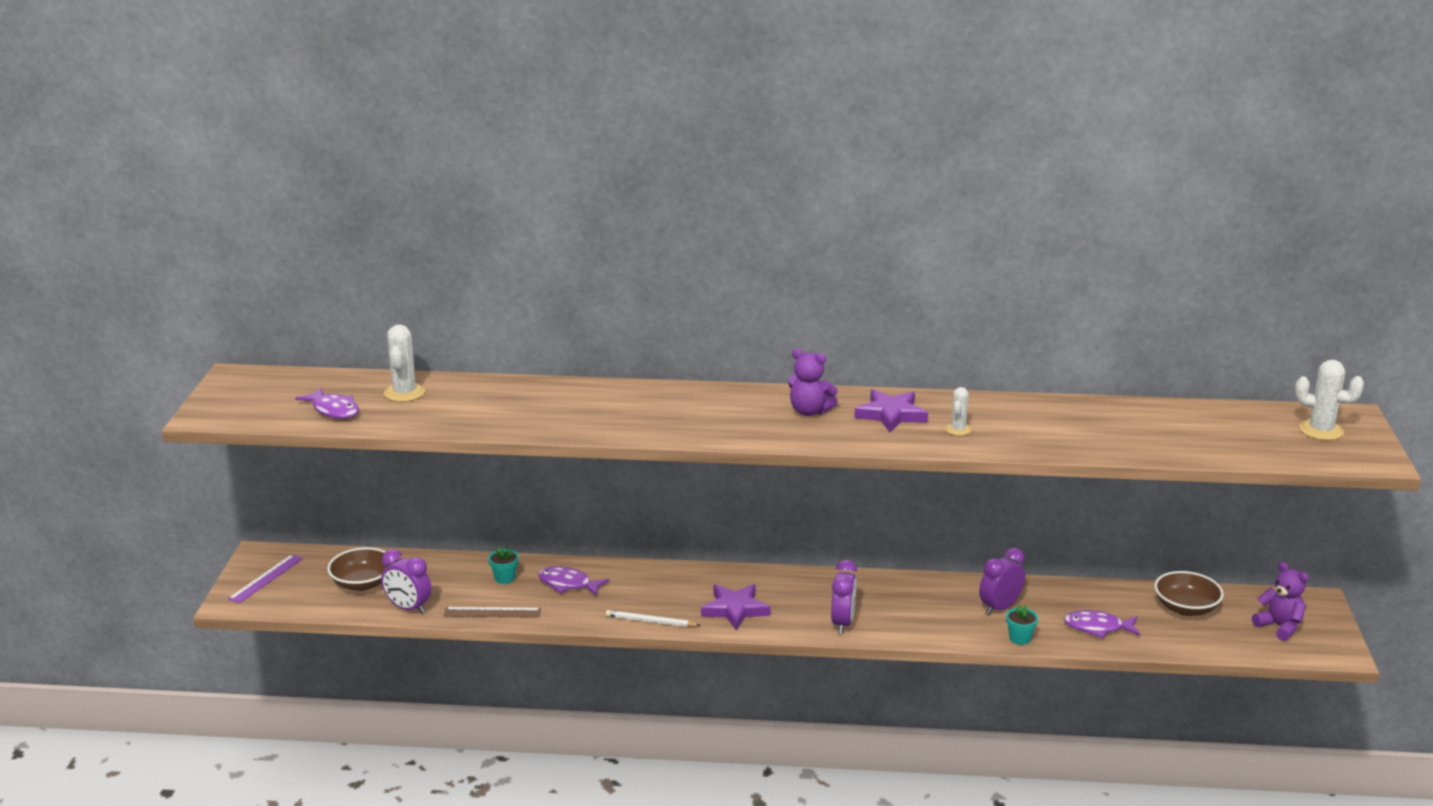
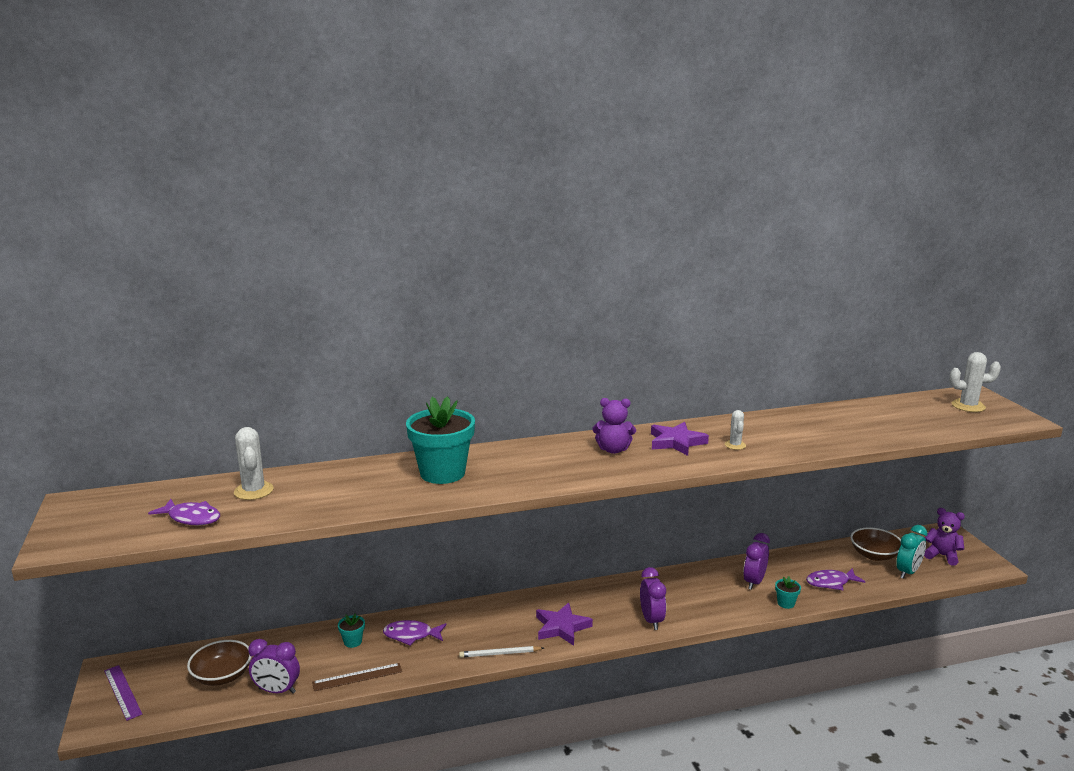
camera: 20 degrees left, 5 degrees down
purple ruler [228,554,303,603] -> purple ruler turned 45 degrees counterclockwise [104,665,142,721]
none -> turquoise flower pot [406,396,475,484]
none -> turquoise clock [896,525,927,579]

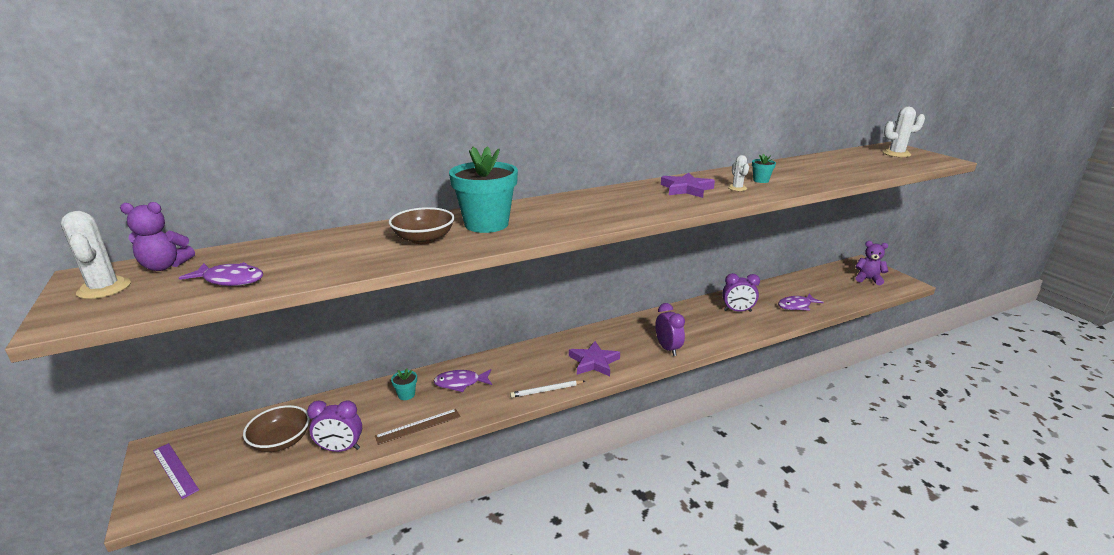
camera: 10 degrees left, 5 degrees up
white cactus [234,427,274,500] -> white cactus moved to [61,211,131,299]
purple teddy bear [592,398,636,454] -> purple teddy bear moved to [120,202,195,271]
purple clock [743,533,770,590] -> purple clock turned 105 degrees counterclockwise [722,273,760,312]
turquoise flower pot [775,576,801,609] -> turquoise flower pot moved to [752,154,776,183]
brown bowl [850,527,901,561] -> brown bowl moved to [389,207,455,244]
turquoise clock [896,525,927,579] -> none

